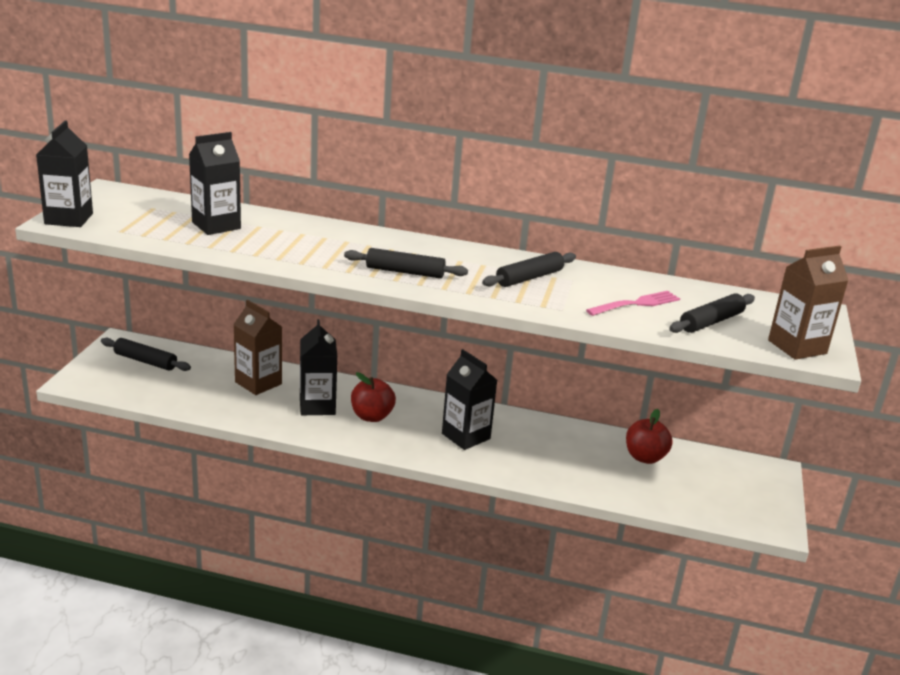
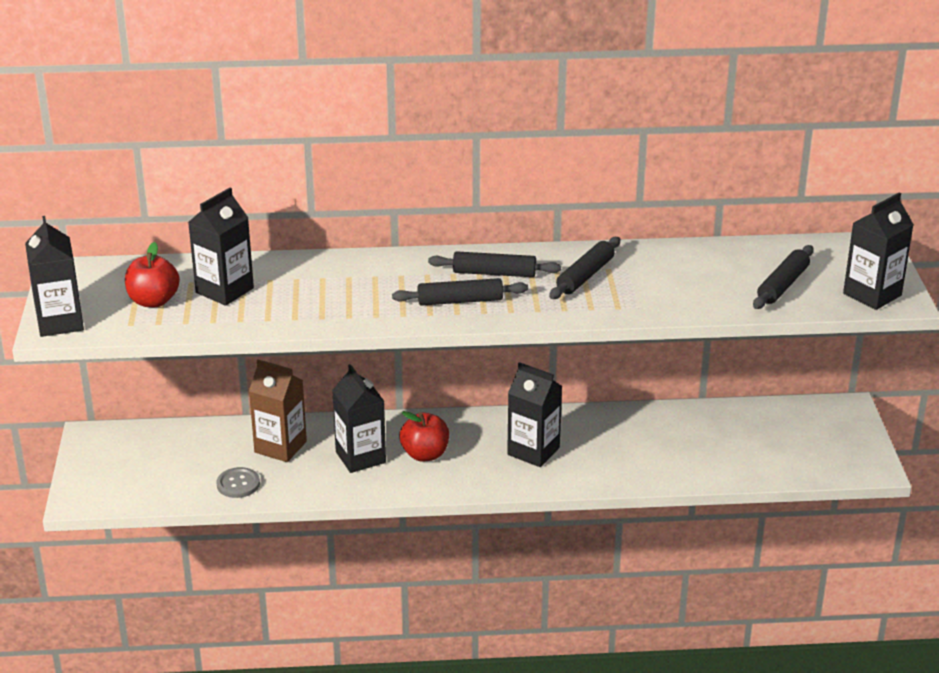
camera: 15 degrees left, 5 degrees up
black rolling pin [101,338,191,371] -> black rolling pin moved to [428,251,561,277]
pink fork [586,291,680,316] -> none
red apple [626,409,673,464] -> red apple moved to [125,242,180,307]
brown carton [768,246,848,360] -> black carton [843,193,914,310]
none -> grey button [216,467,260,498]

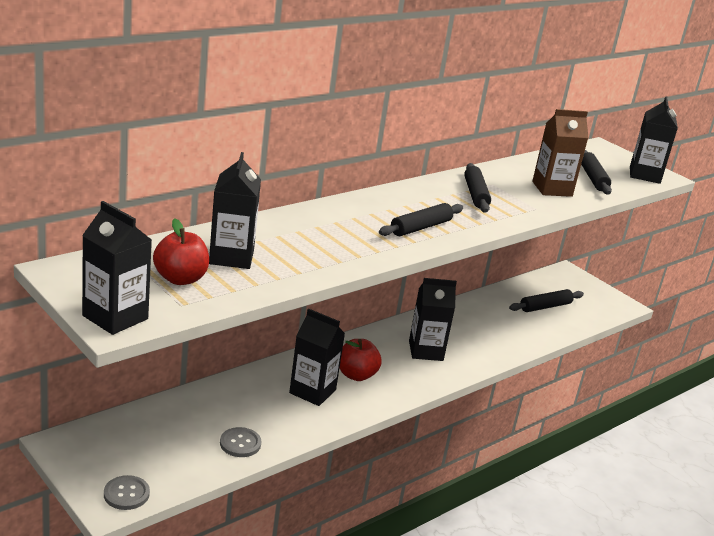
camera: 40 degrees left, 5 degrees down
brown carton [249,359,307,462] -> brown carton moved to [532,109,588,197]
black rolling pin [428,251,561,277] -> black rolling pin moved to [509,289,584,312]
none -> grey button [104,475,150,510]

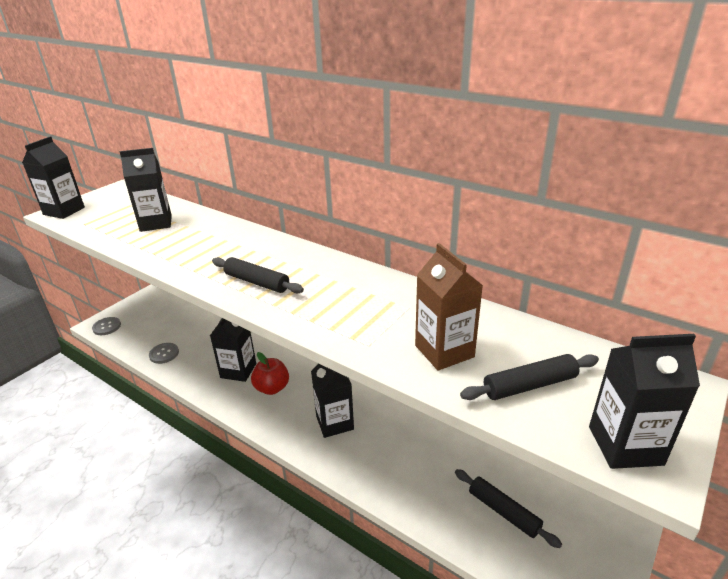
camera: 80 degrees right, 5 degrees up
red apple [153,218,209,285] -> none
black rolling pin [464,163,491,213] -> none

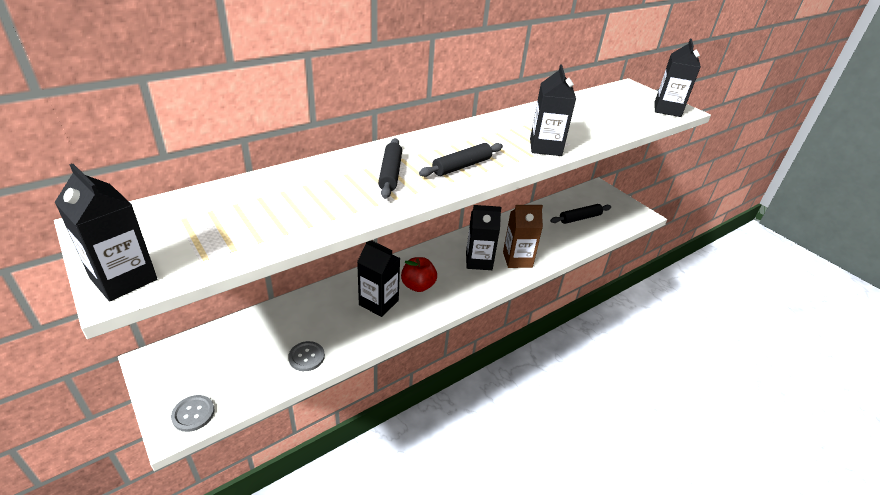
camera: 75 degrees left, 5 degrees up
black carton [120,148,172,232] -> black carton moved to [530,64,576,156]
brown carton [415,243,483,371] -> brown carton moved to [503,205,543,268]
black rolling pin [460,354,599,400] -> black rolling pin moved to [378,138,402,199]

